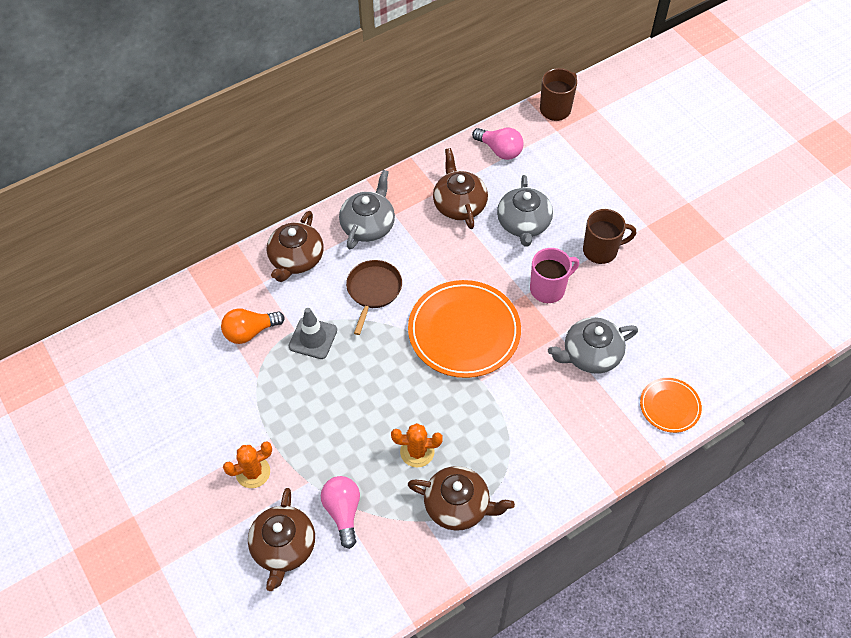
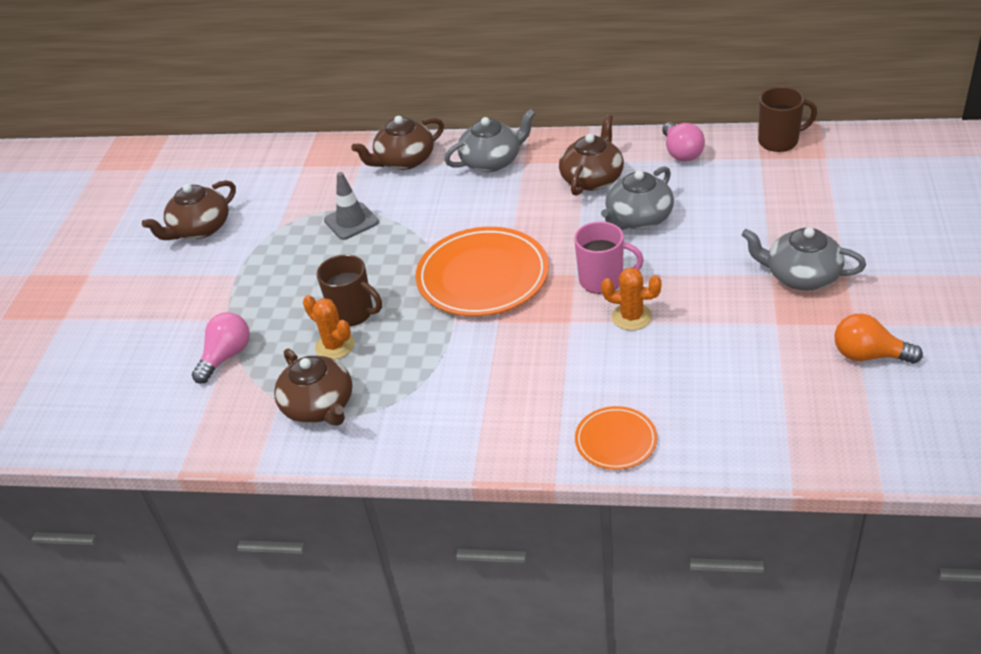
camera: 45 degrees right, 15 degrees down
orange light bulb [221,308,285,344] -> orange light bulb moved to [835,314,923,364]
orange cactus [223,441,272,488] -> orange cactus moved to [601,267,662,330]
brown teapot [248,488,315,591] -> brown teapot moved to [142,180,236,240]
brown pan [346,260,402,335] -> none
grey teapot [548,317,638,374] -> grey teapot moved to [742,227,866,291]
brown mug [583,209,636,264] -> brown mug moved to [317,254,382,326]

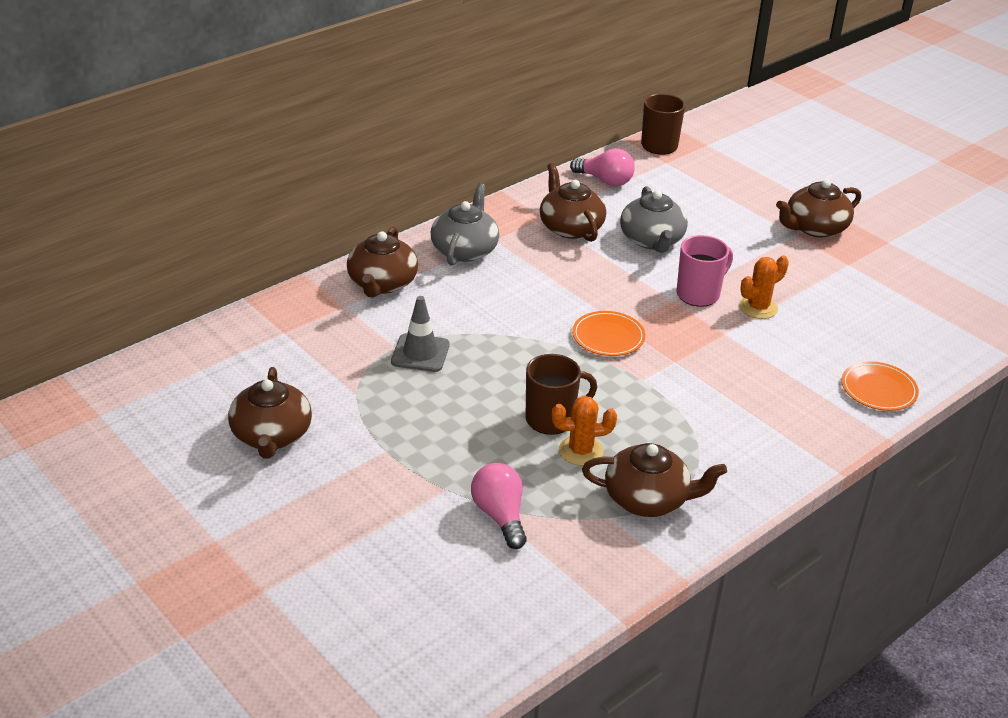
camera: 55 degrees left, 5 degrees down
orange plate [415,227,549,316] -> orange plate [572,311,645,356], size x0.52
grey teapot [742,227,866,291] -> brown teapot [776,179,861,237]
orange light bulb [835,314,923,364] -> none

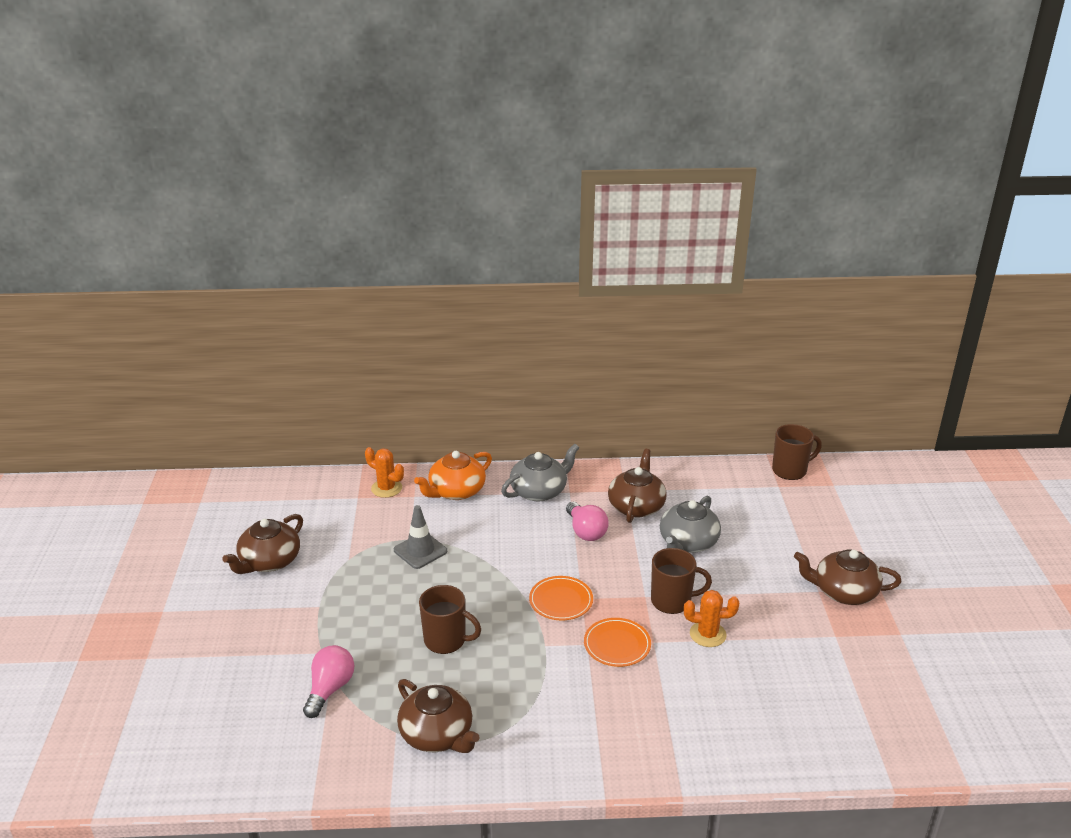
camera: 40 degrees right, 5 degrees down
brown teapot [347,226,418,298] -> orange teapot [414,451,492,500]
orange cactus [552,396,617,466] -> orange cactus moved to [365,447,404,498]
pink light bulb [570,148,635,186] -> pink light bulb moved to [566,502,609,541]
pink mug [676,235,733,307] -> brown mug [651,548,712,614]
orange plate [841,361,919,411] -> orange plate moved to [584,618,651,667]

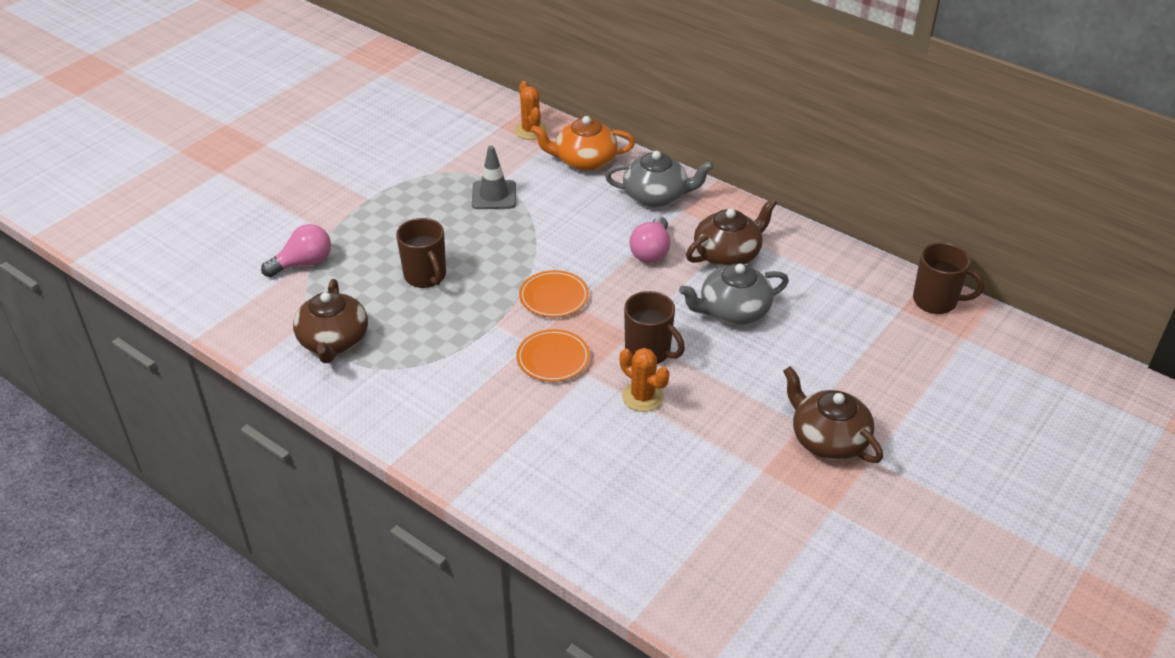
camera: 40 degrees right, 10 degrees up
brown teapot [222,514,303,574] -> none

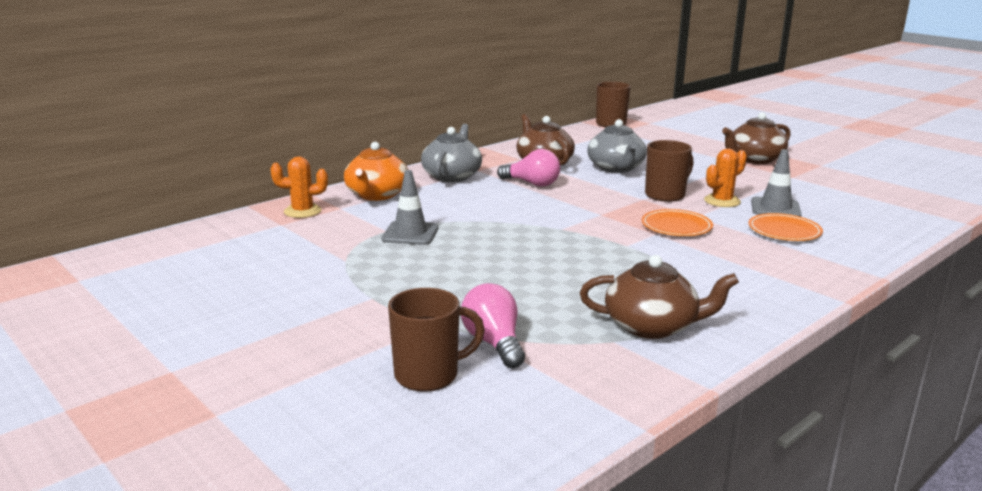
camera: 80 degrees left, 20 degrees down
brown mug [396,218,446,288] -> brown mug moved to [388,288,485,392]
orange plate [519,270,589,318] -> orange plate moved to [748,213,823,241]
none -> grey traffic cone [751,149,802,217]

